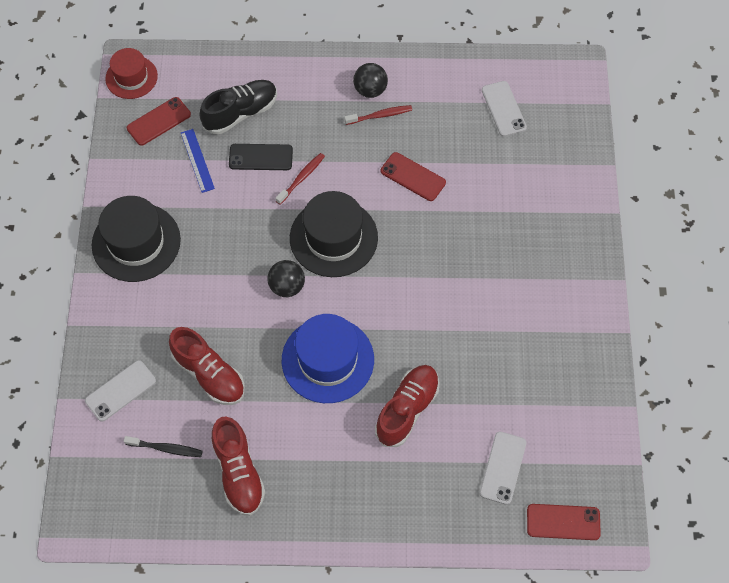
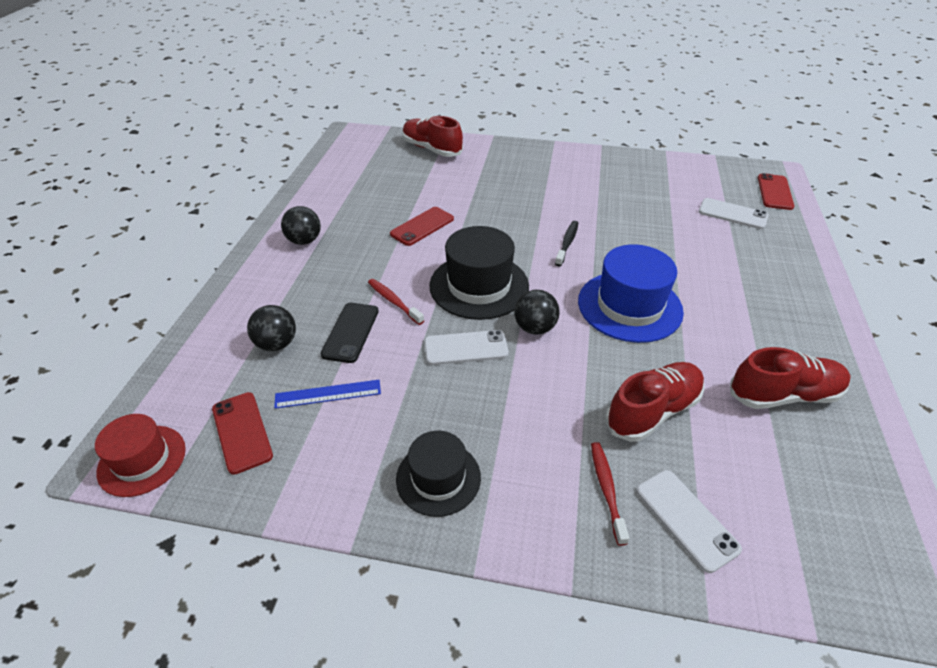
camera: 80 degrees left, 20 degrees down
black hat [92,196,181,282] -> black hat [396,431,481,517], size x0.63
black toothbrush [124,436,203,457] -> black toothbrush moved to [555,221,578,266]
black shoe [200,80,277,134] -> black ball [247,305,296,351]
red toothbrush [344,105,412,125] -> red toothbrush moved to [591,442,629,546]
red shoe [375,365,440,447] -> red shoe moved to [402,116,463,157]
white phone [482,81,527,137] -> white phone moved to [424,330,509,365]

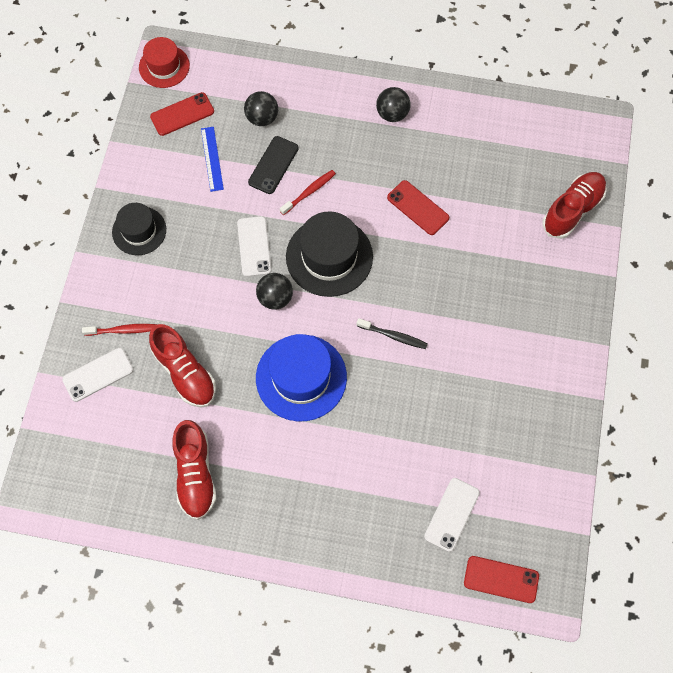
camera: 90 degrees right, 25 degrees up
black phone [321,303,379,363] -> black phone turned 75 degrees counterclockwise [248,136,299,194]

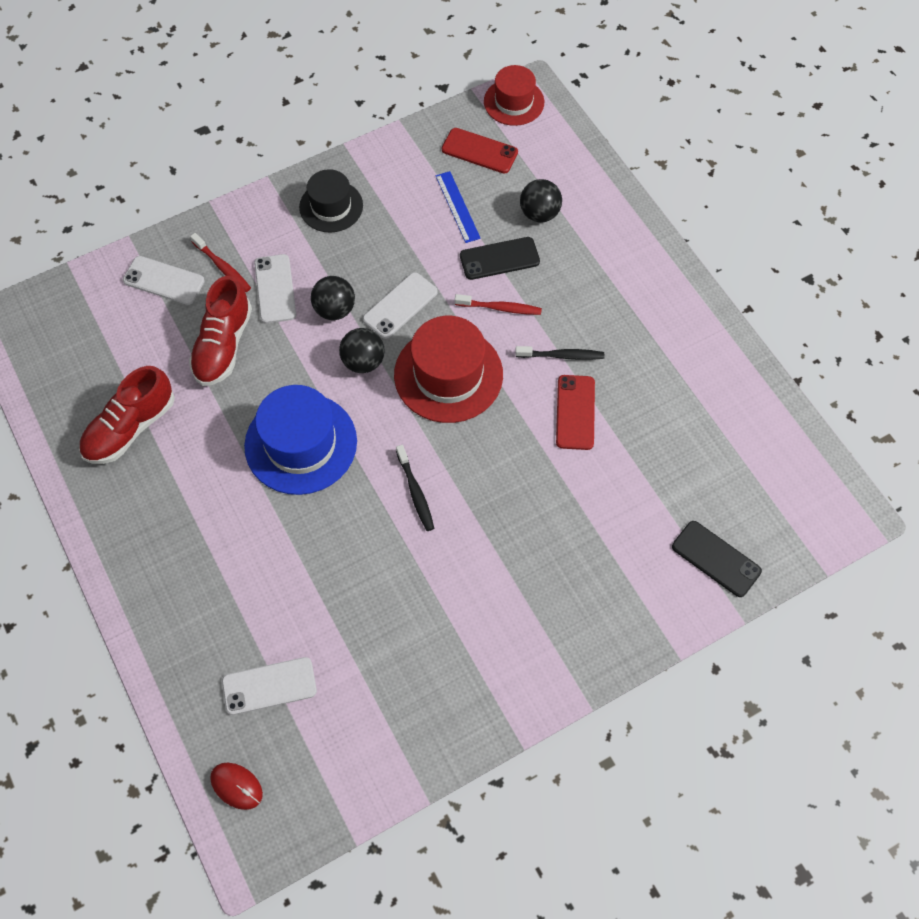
camera: 50 degrees right, 5 degrees down
blue ruler [201,127,224,192] -> blue ruler turned 60 degrees counterclockwise [436,171,481,243]
black hat [286,211,373,297] -> red hat [394,316,503,423]
black ball [376,87,410,122] -> black ball moved to [311,276,355,320]
red phone [464,556,539,603] -> red mouse [210,763,263,810]
red shoe [542,172,607,239] -> black phone [672,521,762,597]
none -> white phone [254,254,296,324]
none -> black toothbrush [515,346,604,360]

